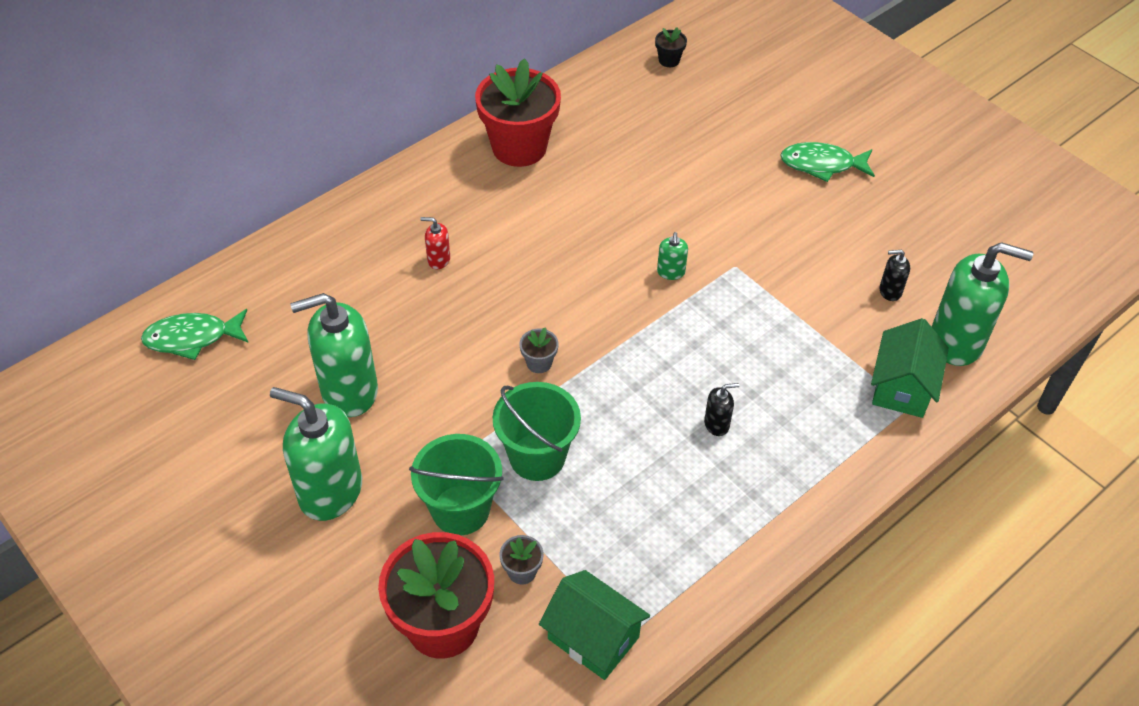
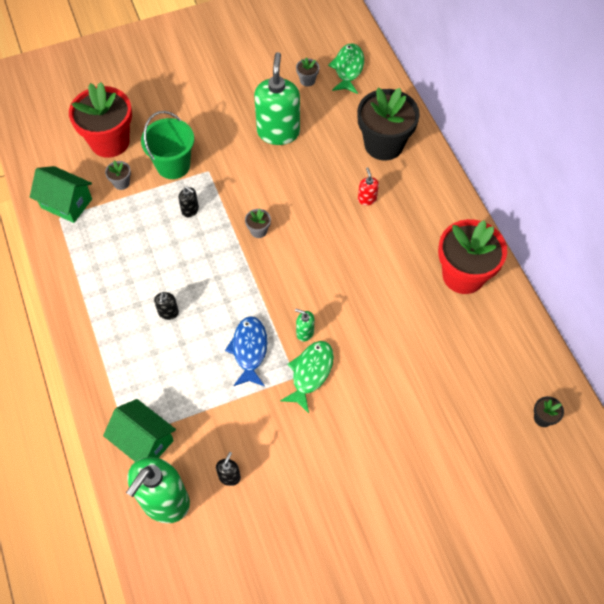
camera: 110 degrees right, 10 degrees up
green soap dispenser [270,387,362,521] -> none
red soap dispenser [420,217,450,269] -> red soap dispenser turned 45 degrees counterclockwise [358,167,379,205]
green bucket [493,382,581,481] -> black soap dispenser [179,186,199,217]
green house [539,570,650,680] -> green house turned 60 degrees clockwise [30,166,92,223]
green fish [780,142,875,182] -> green fish moved to [280,341,334,413]
none -> blue fish [225,316,267,386]
none -> grey flower pot [296,57,319,87]
none -> black flower pot [357,88,420,160]

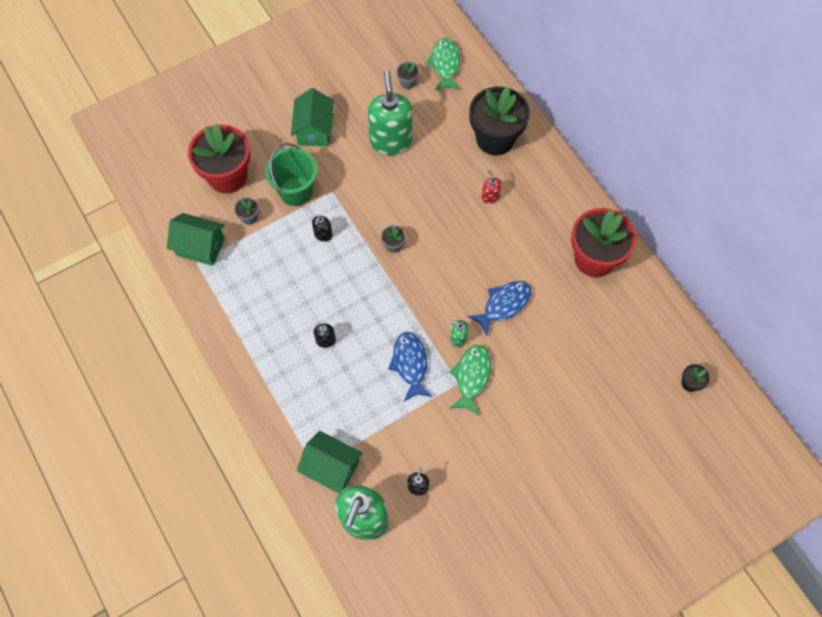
camera: 10 degrees left, 5 degrees up
black soap dispenser [179,186,199,217] -> black soap dispenser turned 90 degrees clockwise [312,216,333,242]
none -> green house [291,88,334,146]
none -> blue fish [468,281,531,337]

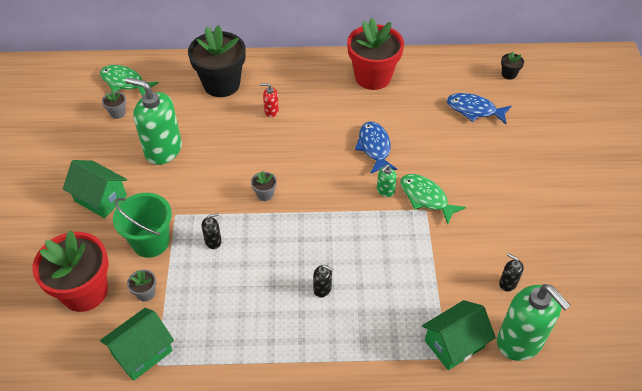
camera: 60 degrees left, 15 degrees down
black soap dispenser [312,216,333,242] -> black soap dispenser turned 75 degrees counterclockwise [202,213,222,249]
blue fish [388,332,433,401] -> blue fish moved to [447,93,511,124]

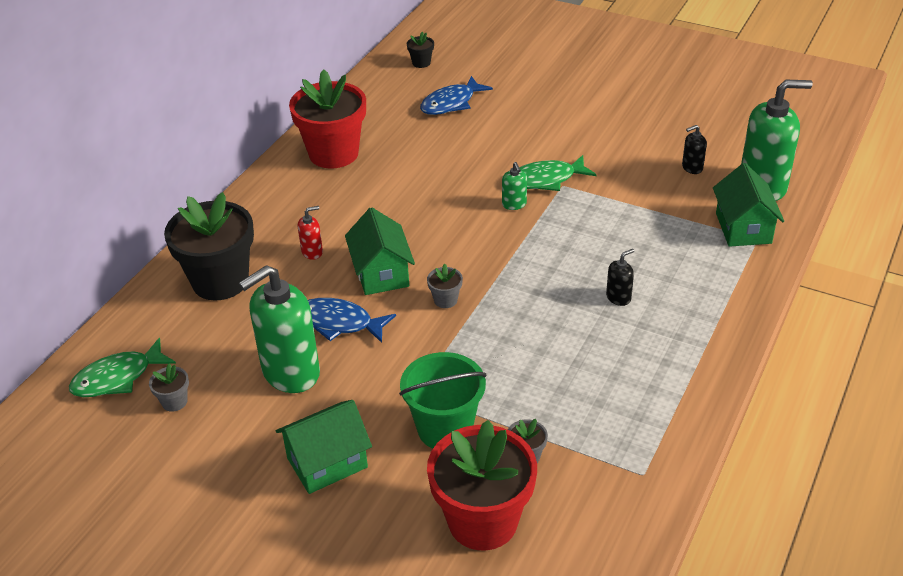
camera: 60 degrees left, 10 degrees down
green house [100,308,174,381] -> green house moved to [345,208,415,295]
black soap dispenser [202,213,222,249] -> none
red soap dispenser [260,83,279,117] -> red soap dispenser turned 150 degrees counterclockwise [298,206,323,260]
blue fish [355,121,397,174] -> blue fish moved to [308,298,396,343]

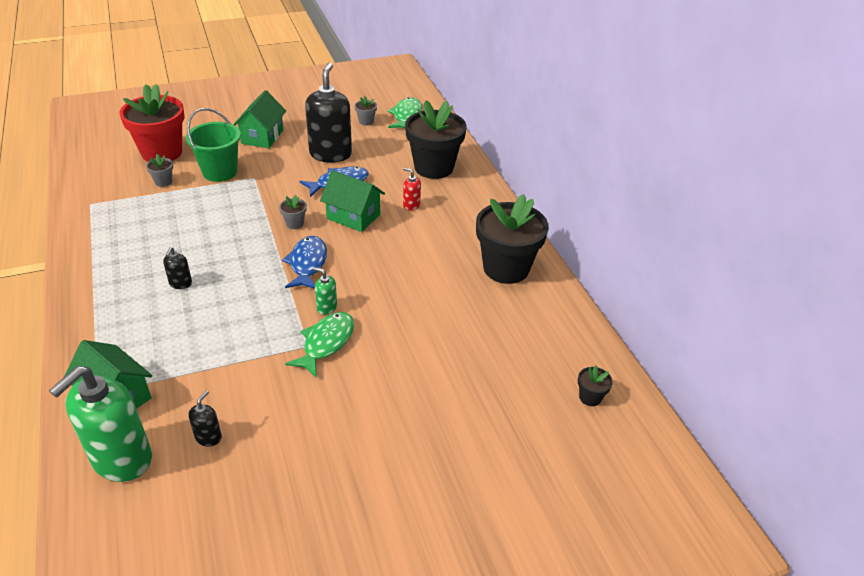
camera: 130 degrees right, 0 degrees up
green soap dispenser [239,265,320,393] -> black soap dispenser [305,62,352,163]
red flower pot [289,69,366,168] -> black flower pot [476,194,549,284]
red soap dispenser [298,206,323,260] -> red soap dispenser turned 105 degrees clockwise [403,167,421,211]
blue fish [420,76,493,115] -> blue fish moved to [282,236,327,289]

